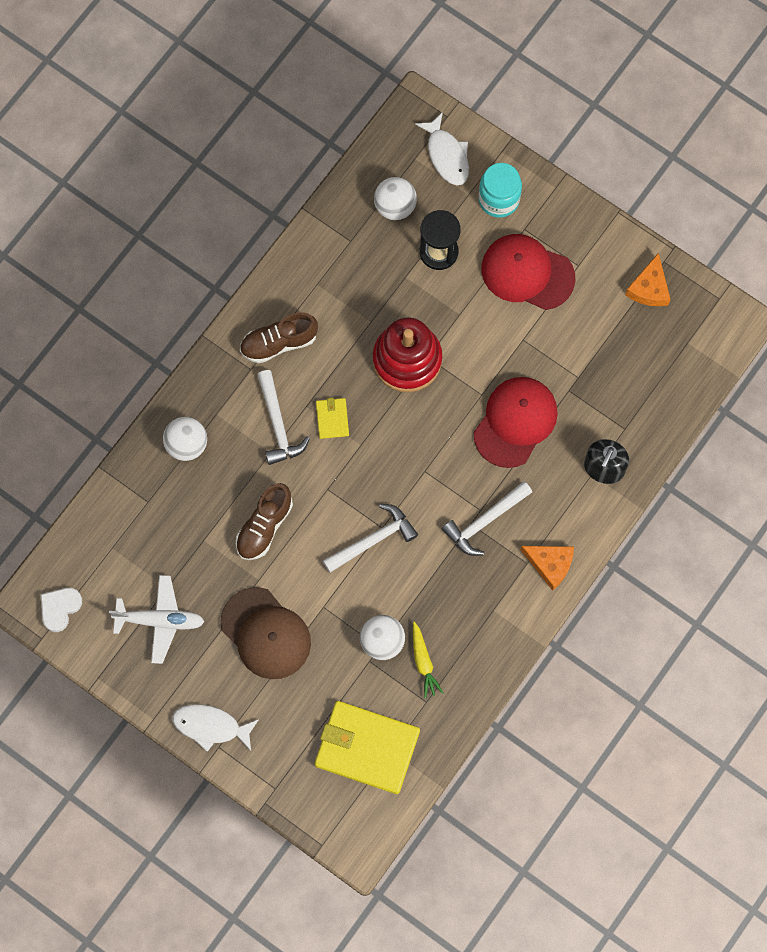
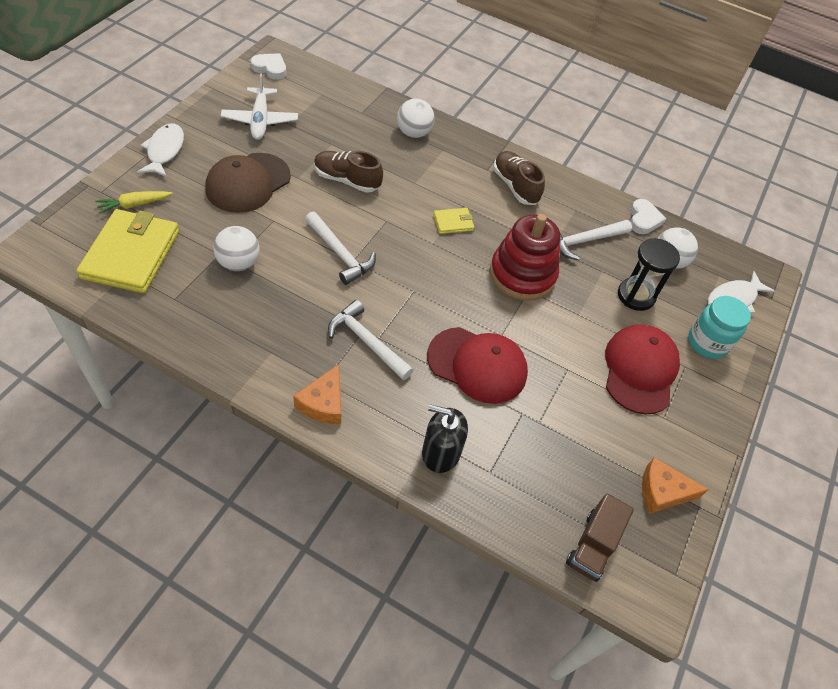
camera: 75 degrees right, 20 degrees down
white hammer [257,370,310,465] -> white hammer moved to [560,220,632,260]
yellow carrot [413,622,443,698] -> yellow carrot moved to [95,191,173,214]
none -> brown truck [566,493,634,582]
none -> white heart [630,199,666,234]

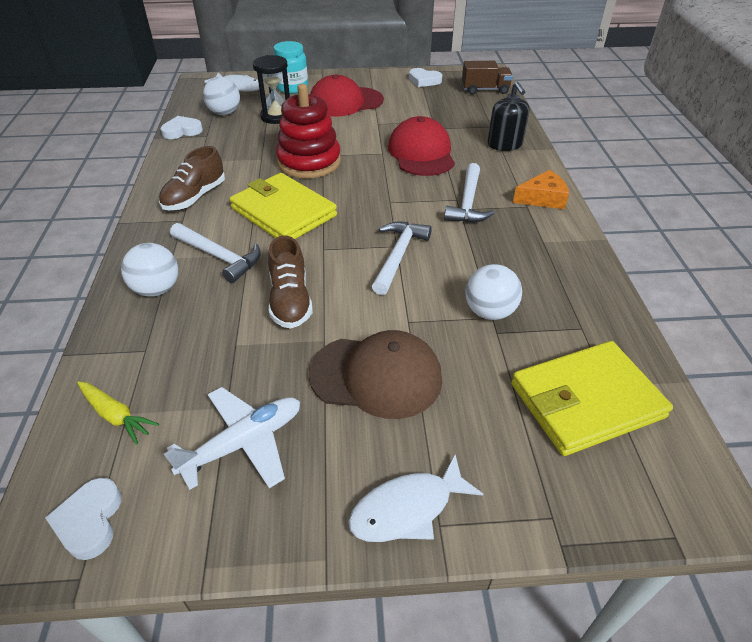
camera: 115 degrees left, 10 degrees down
yellow carrot [95,191,173,214] -> yellow carrot moved to [77,381,159,445]
yellow wallet [433,208,474,234] -> yellow wallet [229,173,337,239], size x2.22
white hammer [560,220,632,260] -> white hammer moved to [170,223,261,283]
orange cheese [642,457,709,514] -> white heart [409,68,442,87]

